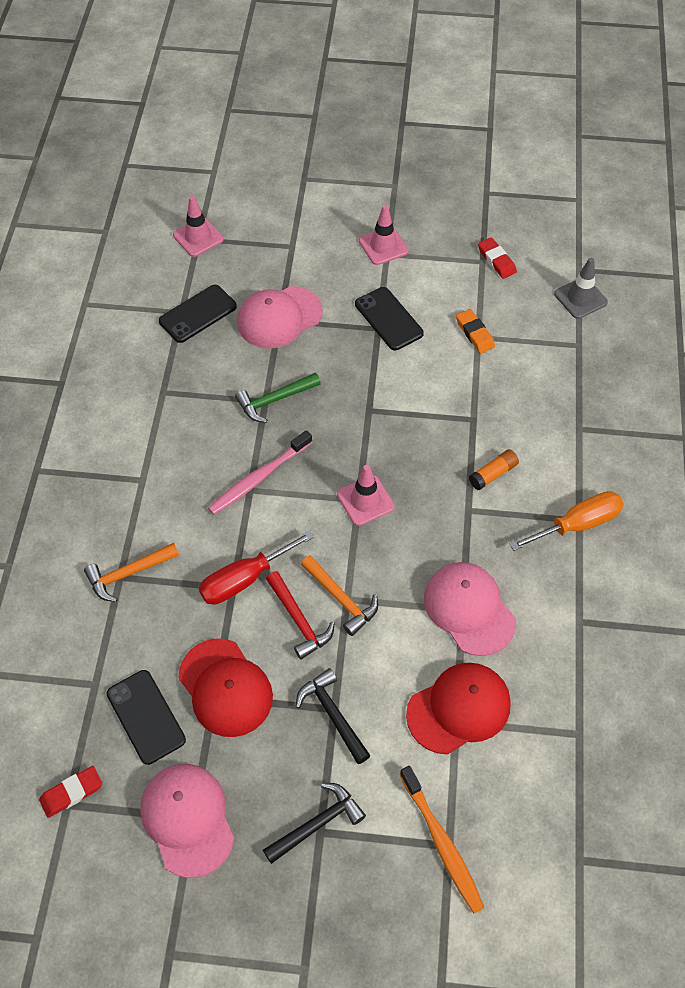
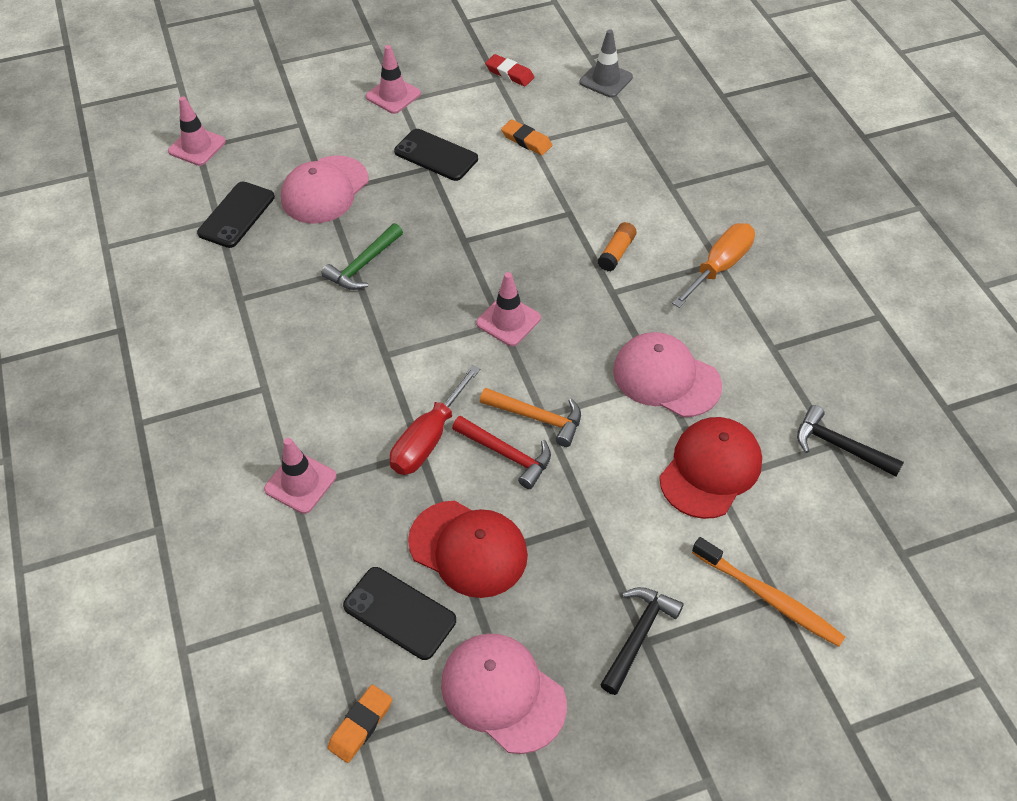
camera: 25 degrees left, 5 degrees down
red eraser [39,766,102,818] -> orange eraser [328,685,392,763]
orange hammer [84,543,179,602] -> pink traffic cone [264,438,336,514]
pink toothbrush [208,430,312,515] -> none
black hammer [296,668,371,764] -> black hammer moved to [797,405,904,477]

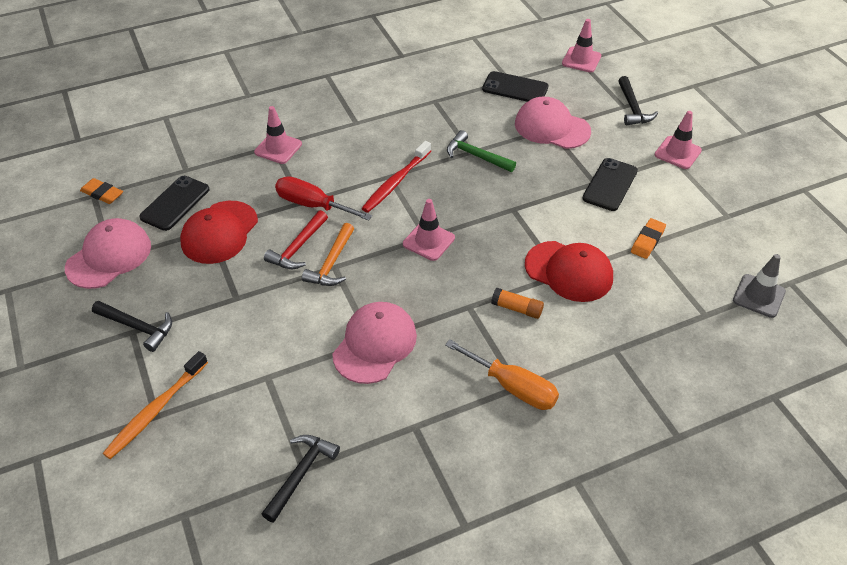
camera: 85 degrees right, 5 degrees down
red eraser [485,54,534,86] -> none
red cap [659,417,762,519] -> red cap moved to [525,241,613,302]
none -> red toothbrush [361,141,431,213]
none -> black hammer [618,76,658,125]

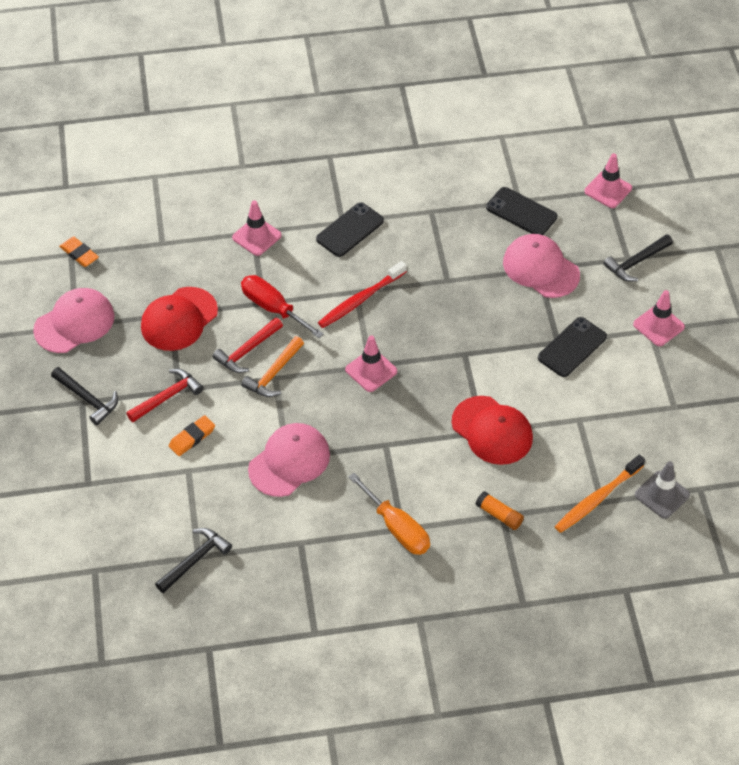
camera: 15 degrees right, 5 degrees up
orange toothbrush [103,351,208,459] -> orange toothbrush moved to [555,455,645,533]
black phone [139,176,209,231] -> black phone moved to [316,202,384,257]
green hammer [447,130,516,172] -> none
orange glue stick [491,288,544,319] -> orange glue stick moved to [476,491,524,530]
black hammer [618,76,658,125] -> black hammer turned 45 degrees clockwise [603,234,673,281]
orange eraser [631,218,666,259] -> orange eraser moved to [169,415,215,456]
none -> red hammer [126,369,203,422]

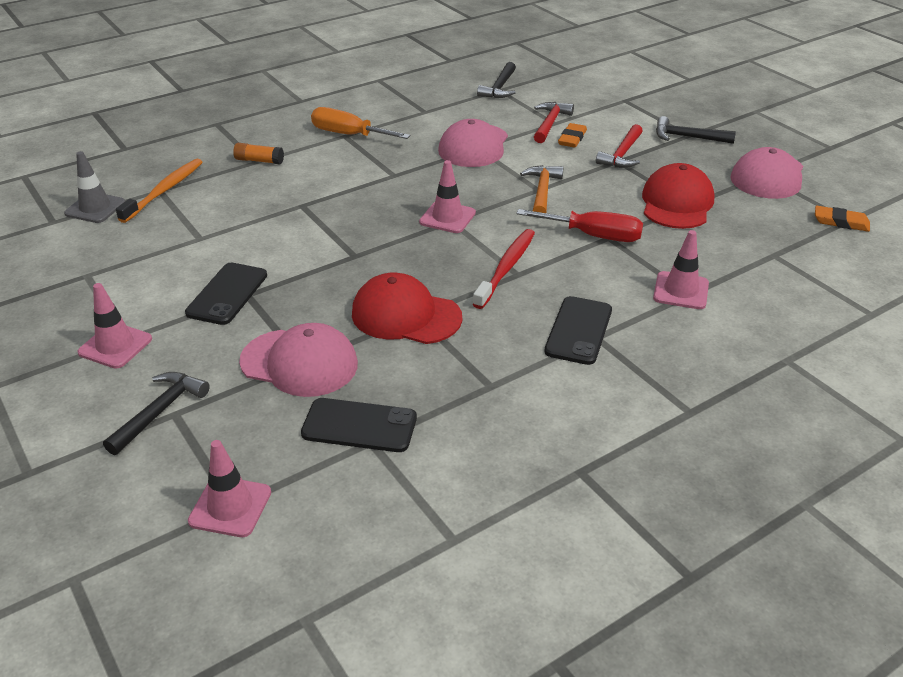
camera: 155 degrees right, 15 degrees down
red hammer [212,317,283,373] -> red hammer moved to [534,102,574,143]
red cap [452,396,533,465] -> red cap moved to [352,273,462,344]

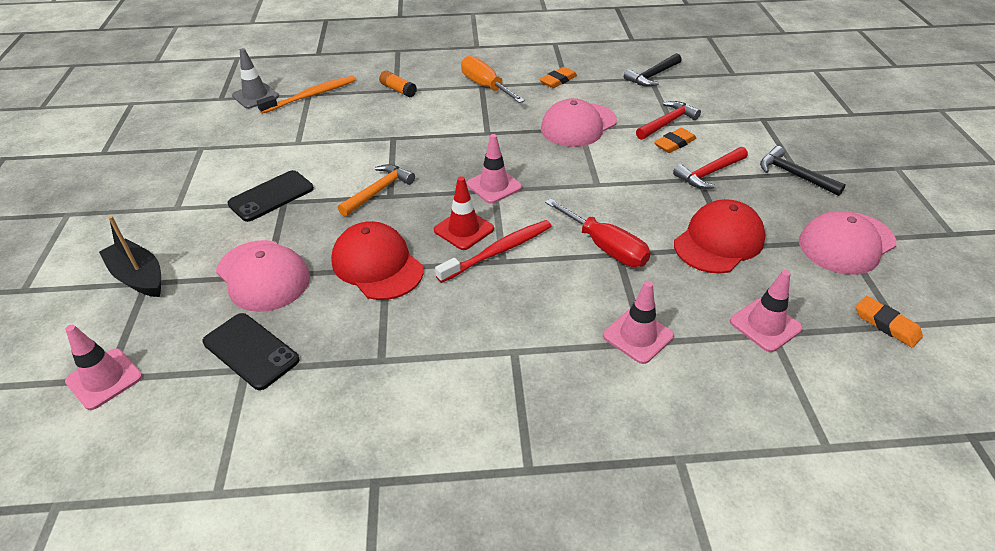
camera: 30 degrees right, 5 degrees up
pink traffic cone [77,283,152,369] -> pink traffic cone moved to [730,270,803,352]
black hammer [103,372,210,455] -> black boat [99,216,161,297]
orange hammer [520,165,564,213] -> orange hammer moved to [338,164,415,216]
black phone [544,296,612,365] -> none
none -> red traffic cone [434,176,494,250]
none -> orange eraser [539,67,577,88]

